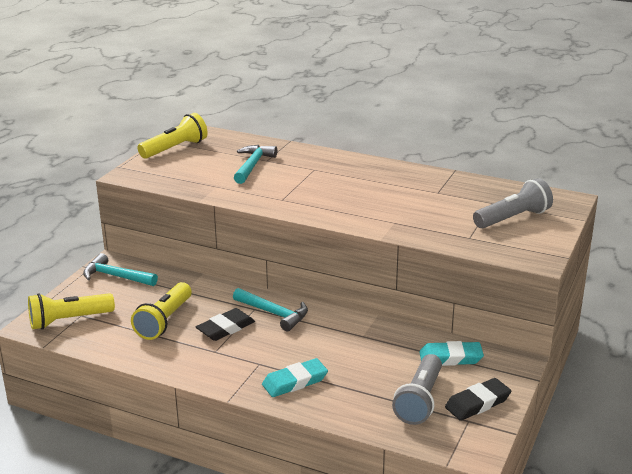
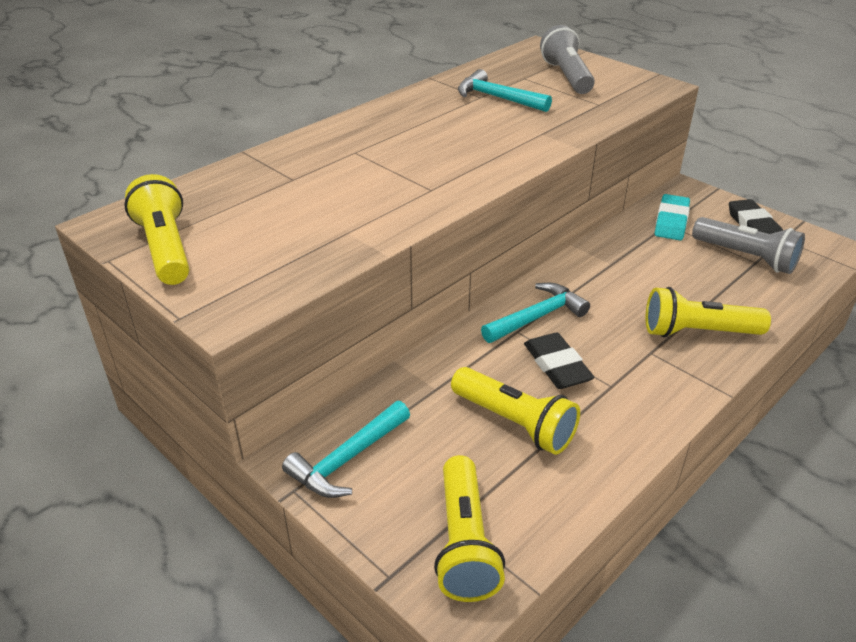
camera: 70 degrees left, 10 degrees up
turquoise hammer [234,145,277,184] -> turquoise hammer moved to [458,69,552,112]
turquoise eraser [262,358,328,397] -> yellow flashlight [646,287,771,337]

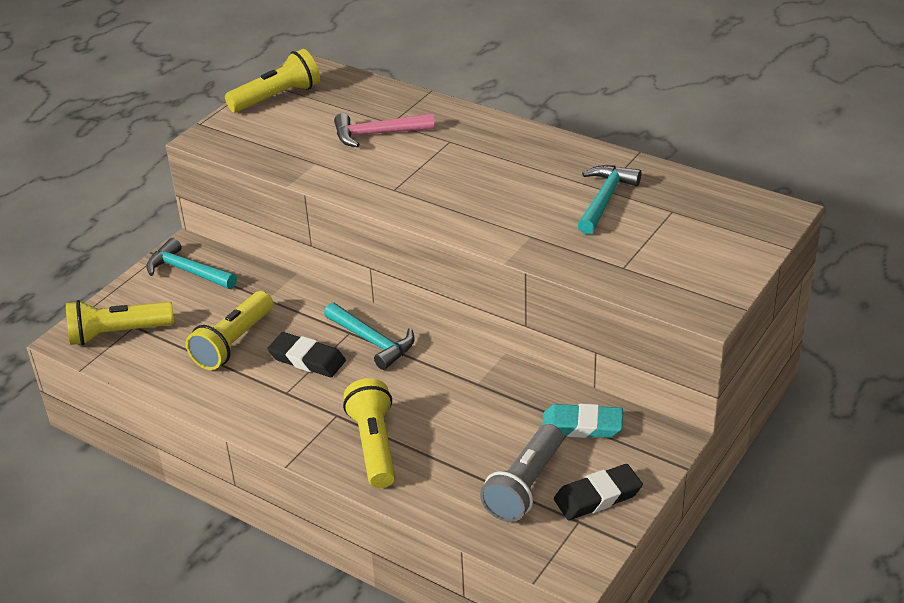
camera: 80 degrees right, 0 degrees up
black eraser [524,333,595,389] -> black eraser turned 60 degrees clockwise [267,332,346,377]
grey flashlight [540,25,595,94] -> none
none -> pink hammer [334,113,435,147]

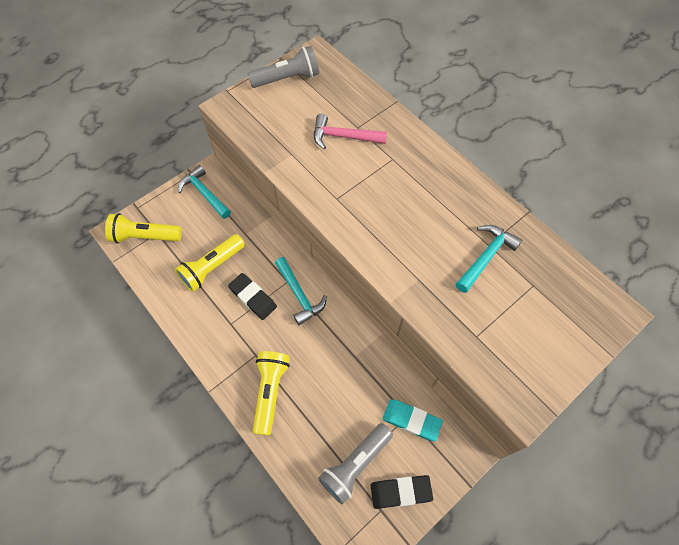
camera: 15 degrees right, 25 degrees up
yellow flashlight [225,49,320,113] -> grey flashlight [247,46,319,88]

